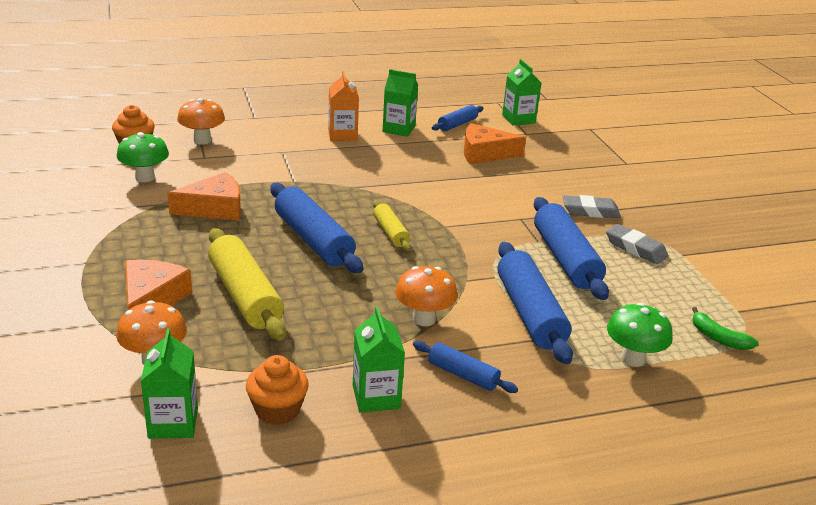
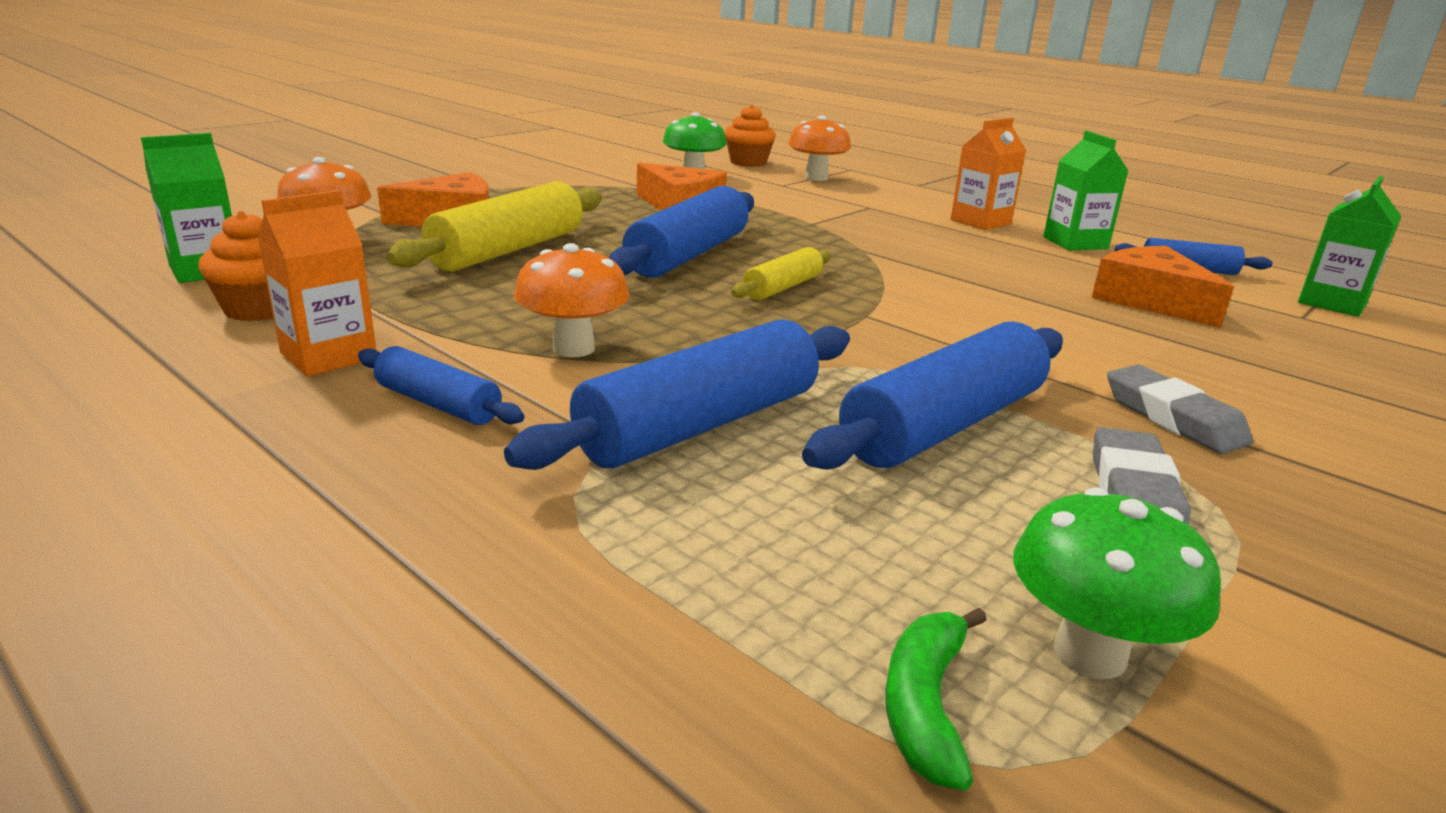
camera: 60 degrees right, 5 degrees down
green carton [353,307,405,413] -> orange carton [258,190,377,376]
blue rolling pin [413,341,518,393] -> blue rolling pin turned 60 degrees counterclockwise [358,346,525,425]
green mushroom [607,303,673,367] -> green mushroom moved to [1013,487,1221,679]

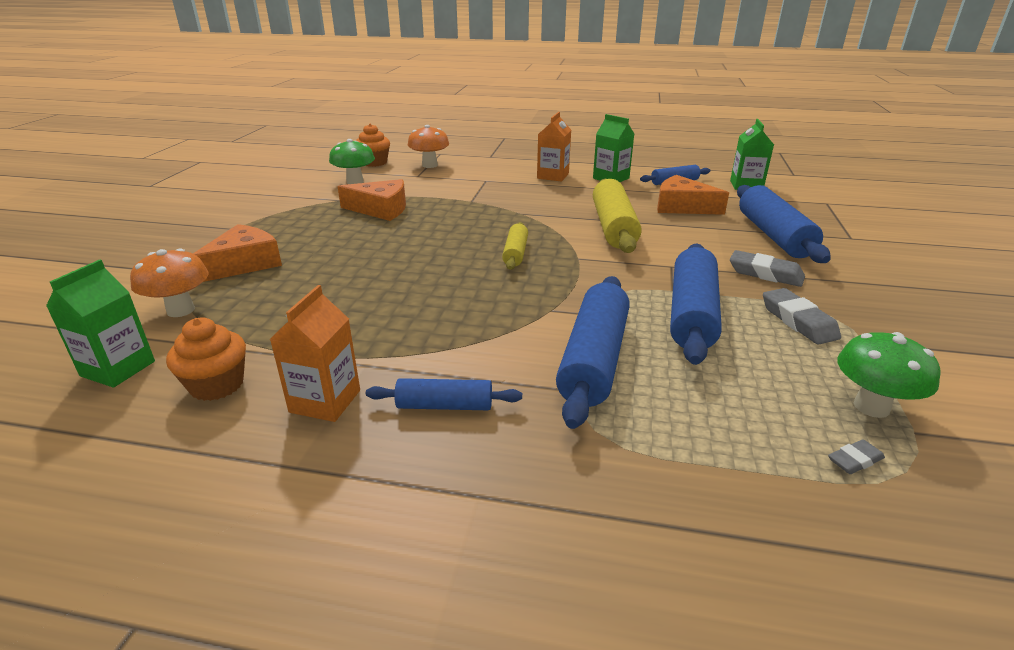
camera: 30 degrees left, 5 degrees up
yellow rolling pin [386,181,602,272] -> yellow rolling pin moved to [593,179,642,253]
orange mushroom [514,243,629,357] -> none
blue rolling pin [609,186,754,278] -> blue rolling pin moved to [737,185,831,263]
green banana [885,608,987,791] -> grey eraser [828,439,885,474]

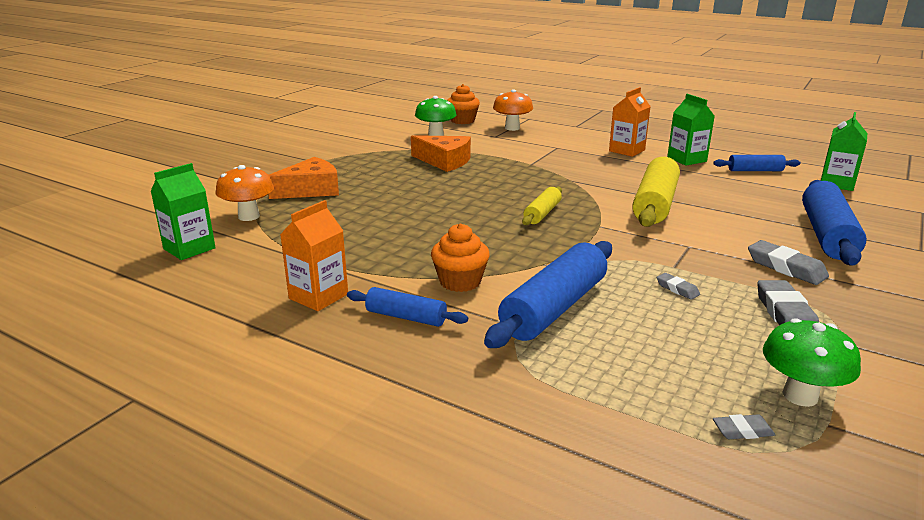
camera: 20 degrees right, 5 degrees down
orange cupcake [166,317,246,401] -> orange cupcake moved to [431,223,490,292]
orange cheese [657,175,729,215] -> none
blue rolling pin [670,244,722,365] -> grey eraser [657,273,700,300]

